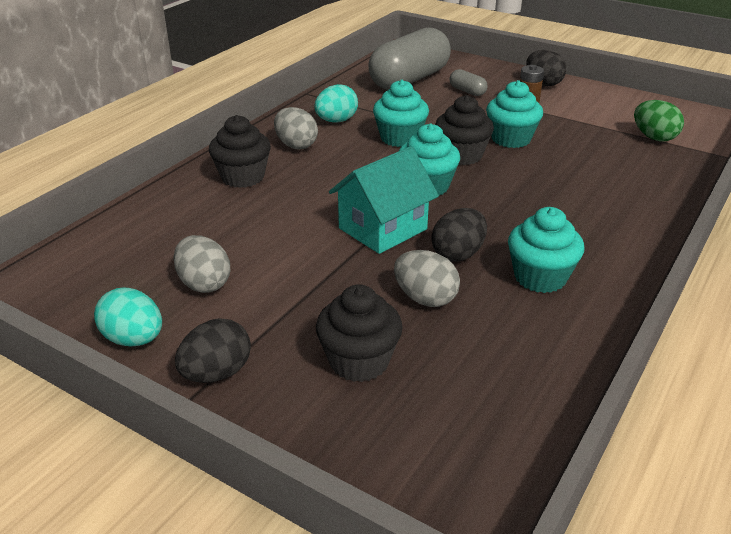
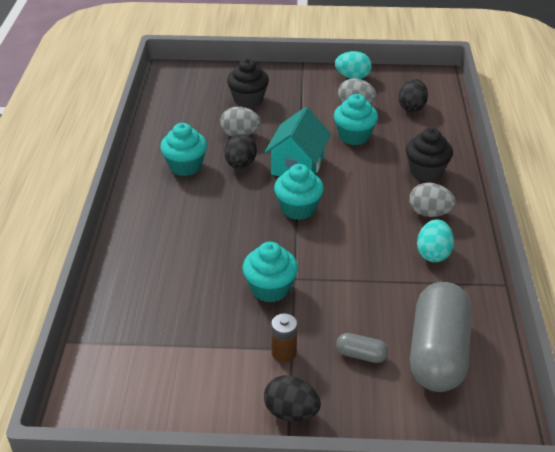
camera: 150 degrees right, 5 degrees up
black egg [175,318,251,383] -> black egg moved to [398,79,428,112]
turquoise cupcake [373,80,429,147] -> turquoise cupcake moved to [334,94,378,145]
black cupcake [435,95,494,165] -> none
green egg [634,100,684,142] -> none

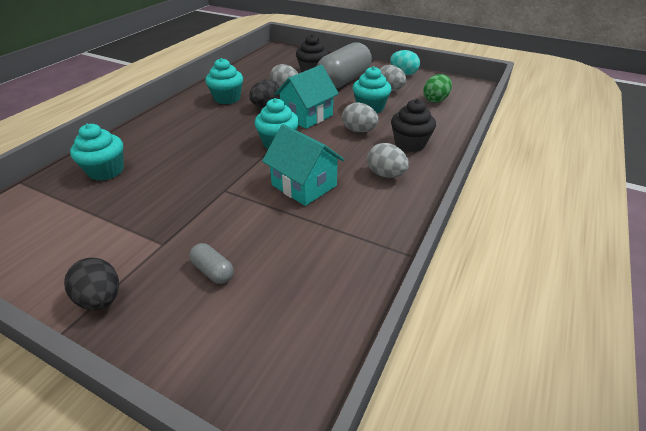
camera: 25 degrees right, 0 degrees up
turquoise cupcake [243,242,298,302] -> turquoise cupcake moved to [70,124,124,181]
brown battery [271,314,297,362] -> none
black egg [398,79,428,112] -> green egg [423,74,452,103]
grey capsule [410,282,471,392] -> grey capsule moved to [317,42,372,88]
turquoise egg [417,219,454,262] -> none
none -> turquoise house [262,124,344,206]
none -> grey egg [342,102,379,132]

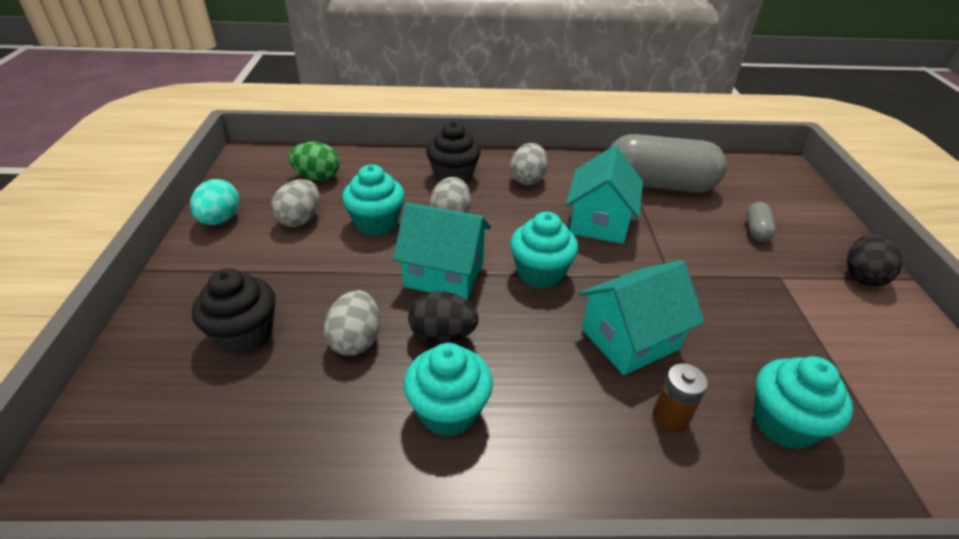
camera: 120 degrees left, 0 degrees up
grey capsule [317,42,372,88] -> grey capsule moved to [611,134,727,193]
none -> turquoise house [579,260,705,375]
none -> brown battery [653,363,708,433]

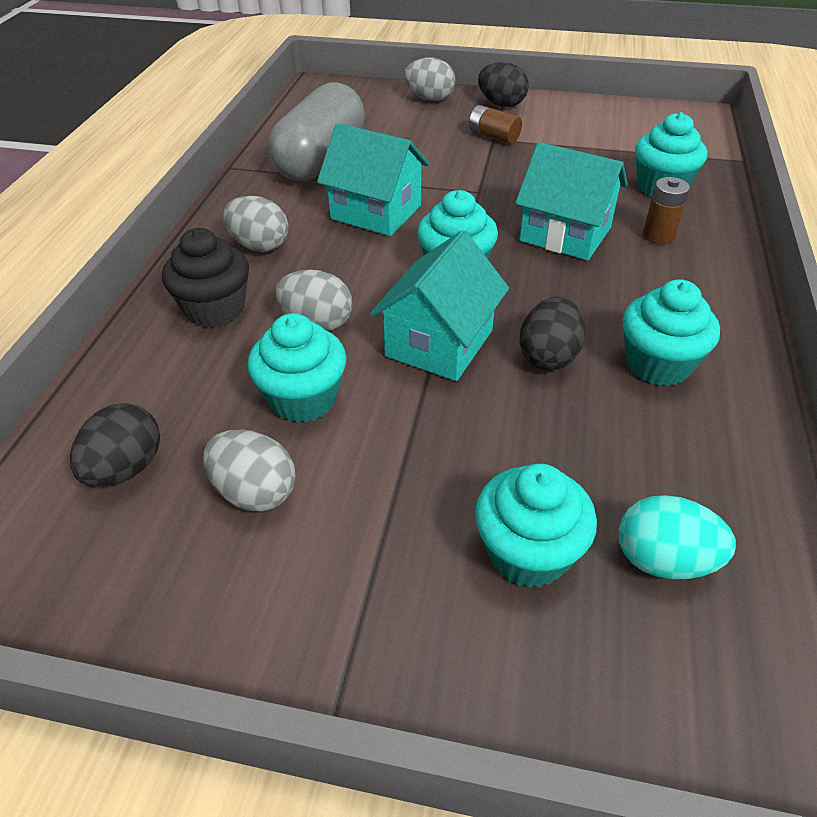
camera: 75 degrees left, 5 degrees up
turquoise egg [190,179,240,225] -> turquoise egg moved to [619,495,736,579]
black cupcake [192,268,276,355] -> turquoise cupcake [475,464,597,588]
green egg [288,142,340,181] -> black egg [70,403,160,487]
grey egg [324,290,380,356] -> grey egg moved to [404,58,455,101]
turquoise house [579,260,705,375] -> turquoise house turned 45 degrees counterclockwise [515,142,628,261]
grey capsule [746,202,776,242] -> none
none -> brown battery [469,105,522,144]

